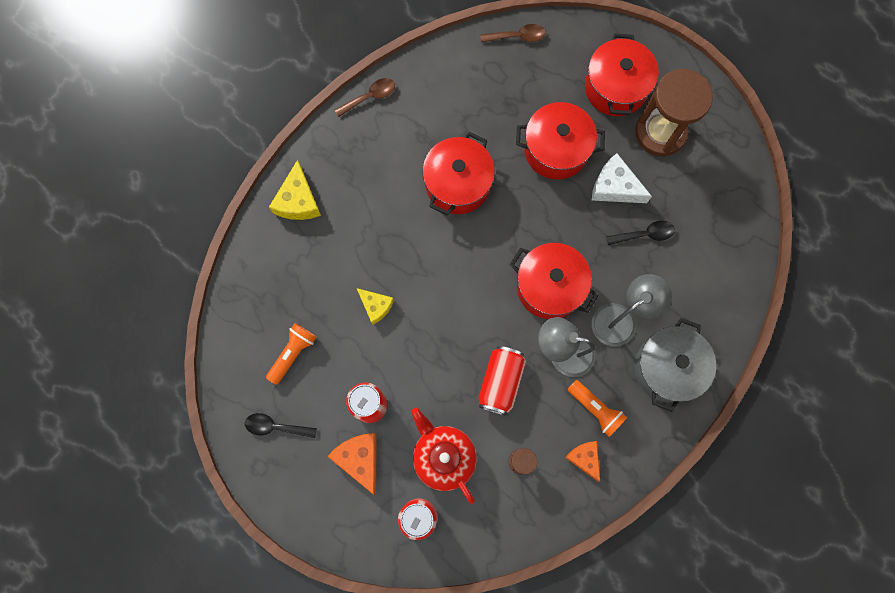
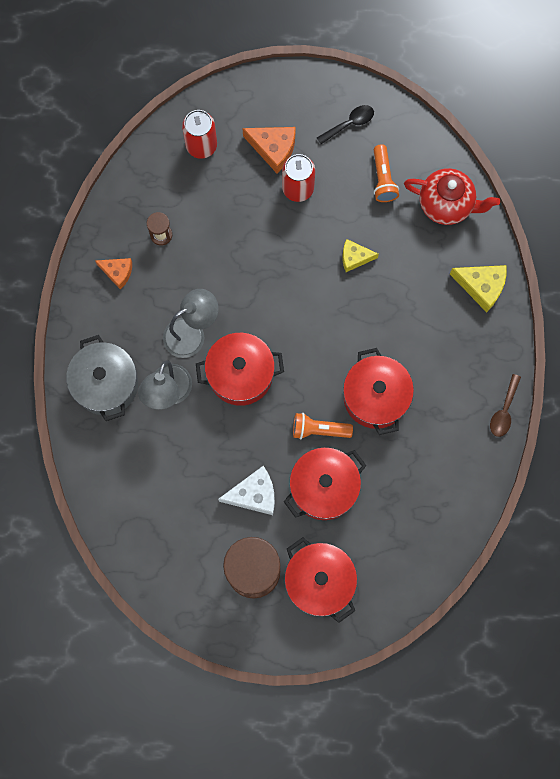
camera: 140 degrees right, 0 degrees up
yellow cheese [269,160,321,220] -> yellow cheese turned 150 degrees clockwise [450,265,507,313]
red teapot [411,408,477,504] -> red teapot moved to [404,168,500,225]
red can [478,346,526,416] -> none
brown spoon [480,24,546,43] -> none
orange flashlight [568,380,627,437] -> orange flashlight moved to [293,413,353,439]
black spoon [606,220,675,245] -> none

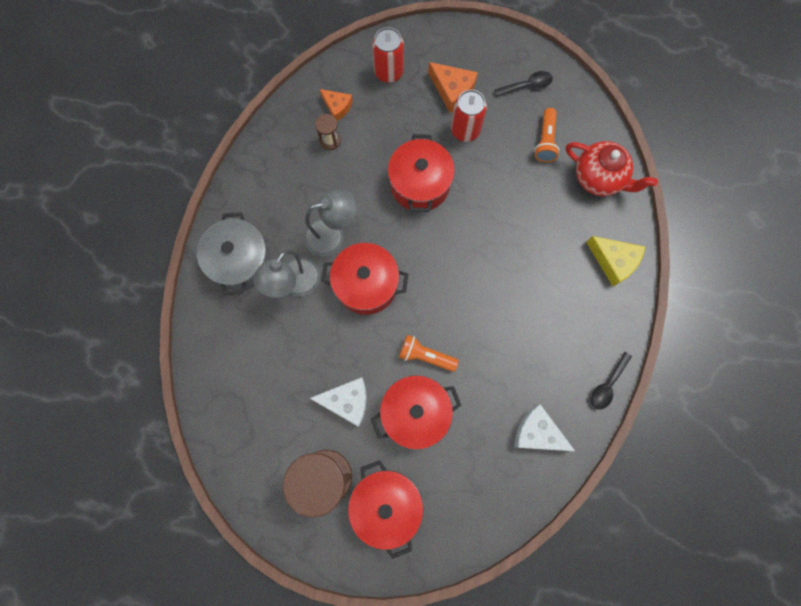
camera: 15 degrees right, 0 degrees up
orange cheese [95,258,132,290] -> orange cheese moved to [320,89,353,121]
yellow cheese [343,239,379,272] -> none
red pot [343,348,414,435] -> red pot moved to [388,134,455,212]
brown spoon [490,374,521,437] -> black spoon [591,352,632,410]
none -> white cheese [514,404,575,451]

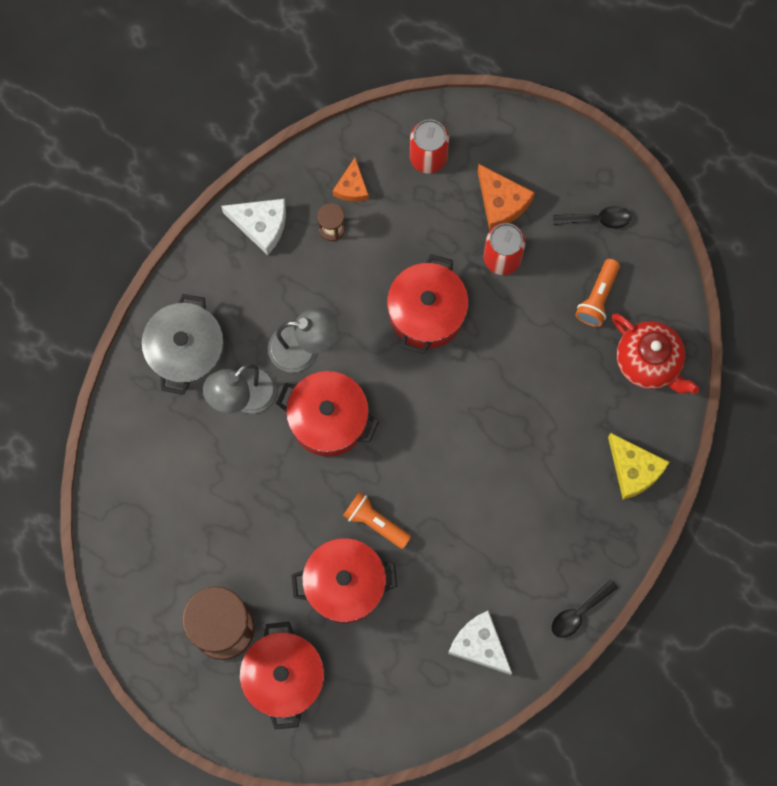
camera: 15 degrees right, 0 degrees up
white cheese [310,377,367,427] -> white cheese moved to [221,199,286,255]
orange cheese [320,89,353,121] -> orange cheese turned 45 degrees clockwise [333,158,369,202]

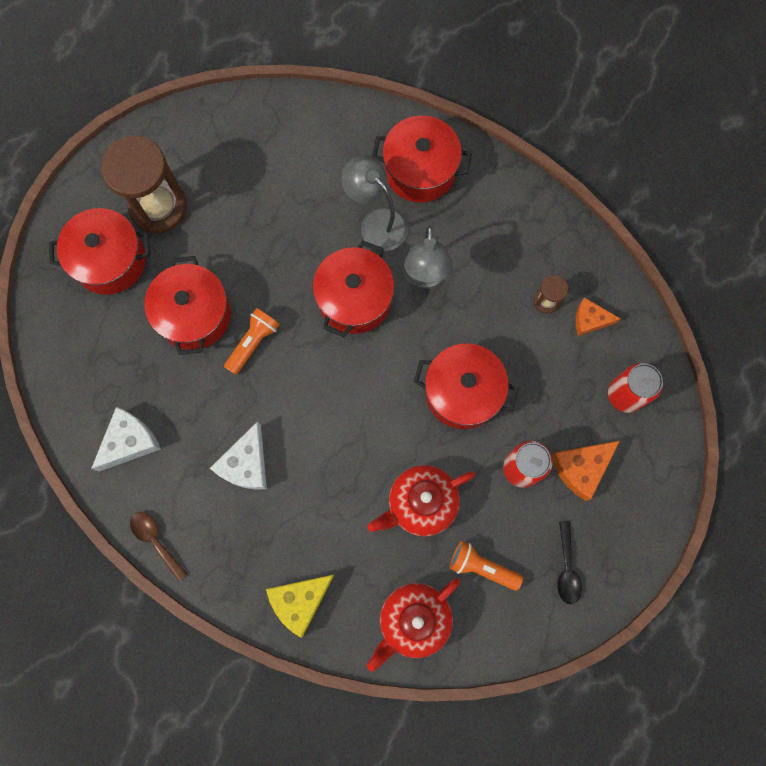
camera: 90 degrees right, 0 degrees up
grey pot [141,294,224,395] -> red pot [372,115,472,203]
white cheese [221,199,286,255] -> white cheese moved to [210,421,267,490]
black spoon [552,580,618,638] -> brown spoon [130,512,187,581]
none -> red teapot [368,465,475,536]

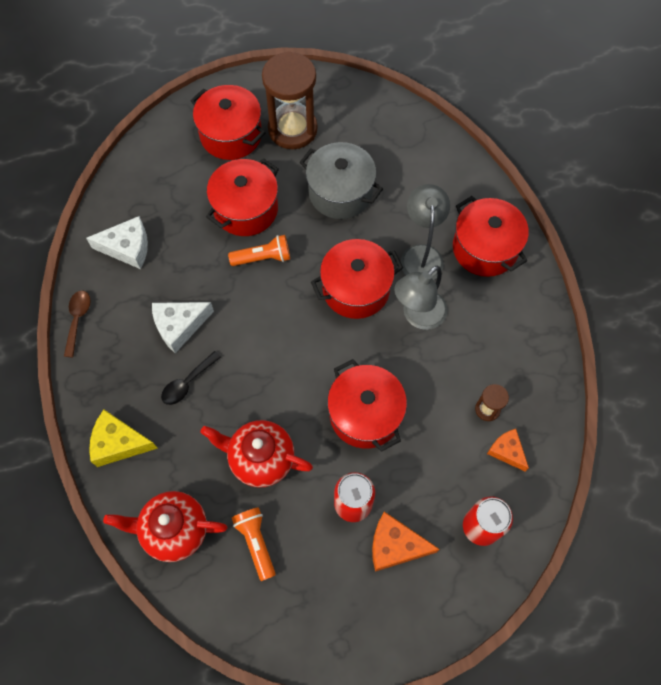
camera: 45 degrees right, 10 degrees down
black spoon [557,521,582,604] -> black spoon moved to [161,351,221,405]
none -> grey pot [300,142,383,219]

